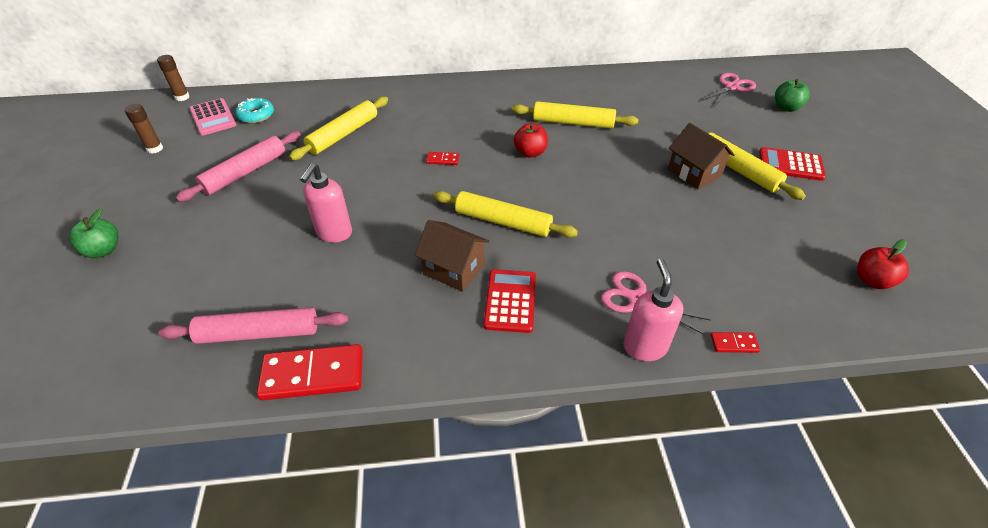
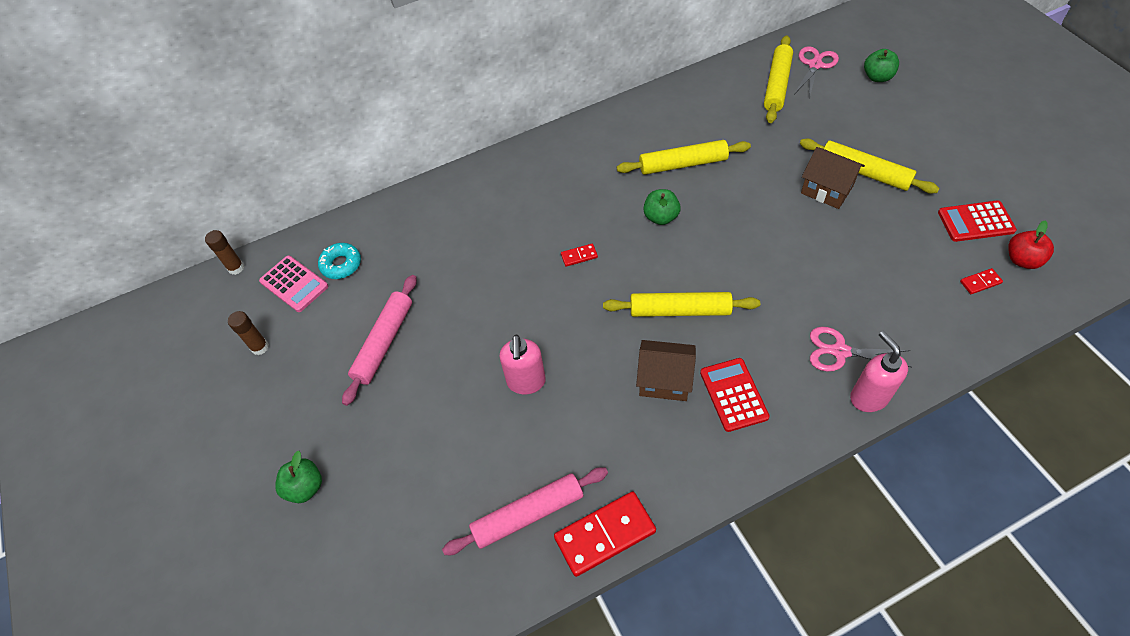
camera: 15 degrees left, 10 degrees up
yellow rolling pin [289,97,388,160] -> yellow rolling pin moved to [764,35,793,123]
red apple [514,123,548,157] -> green apple [643,189,681,225]
red domino [711,332,760,353] -> red domino moved to [960,268,1003,294]
red calculator [759,147,826,181] -> red calculator moved to [938,200,1017,242]

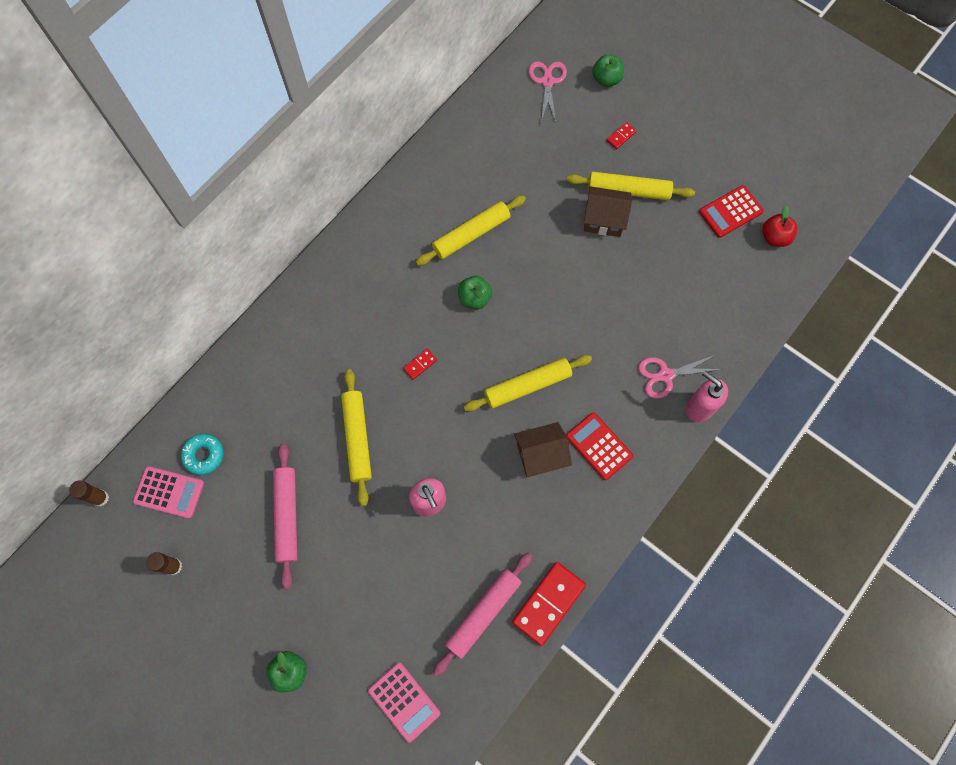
camera: 30 degrees left, 15 degrees up
yellow rolling pin [764,35,793,123] -> yellow rolling pin moved to [341,369,372,506]
red domino [960,268,1003,294] -> red domino moved to [606,122,636,149]
none -> pink calculator [368,662,440,743]

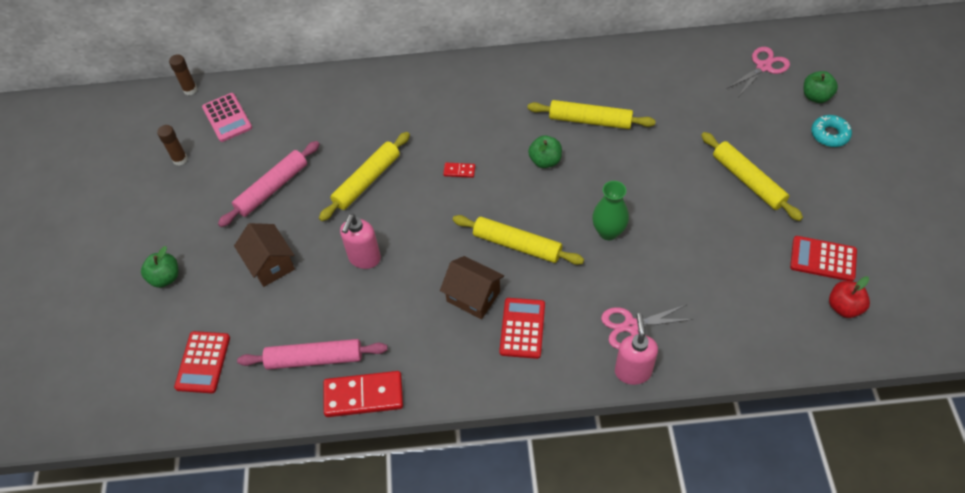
camera: 50 degrees right, 15 degrees down
turquoise donut [181,434,224,475] -> turquoise donut moved to [811,115,852,147]
pink calculator [368,662,440,743] -> red calculator [174,331,230,393]
brown house [584,186,632,237] -> brown house moved to [234,223,295,287]
red domino [606,122,636,149] -> none
pink scissors [638,355,723,399] -> pink scissors turned 45 degrees counterclockwise [601,305,693,349]
none -> green vase [592,181,629,240]

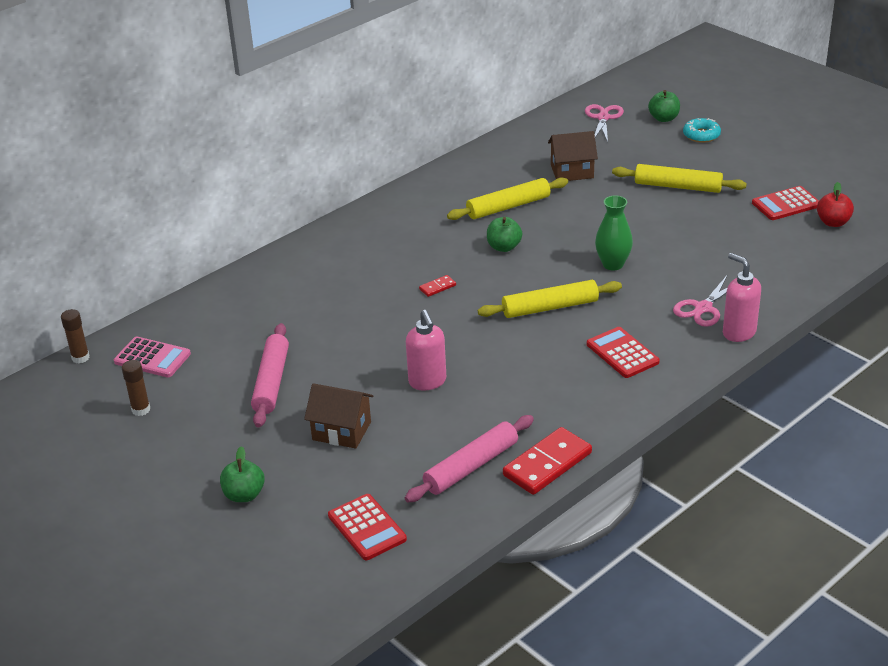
camera: 40 degrees left, 20 degrees down
yellow rolling pin [319,132,410,221] -> none
brown house [440,256,504,319] -> brown house moved to [548,131,598,181]

